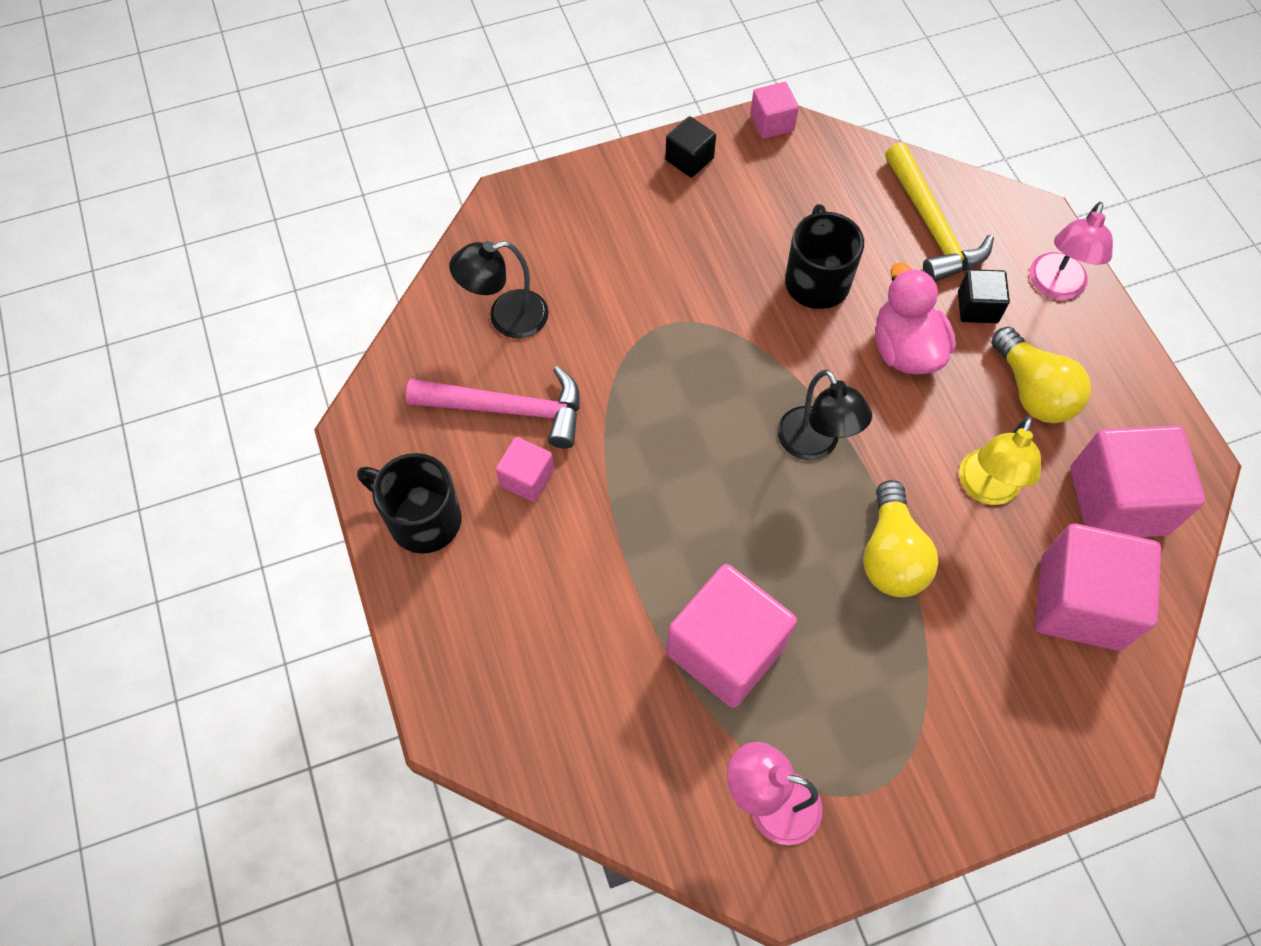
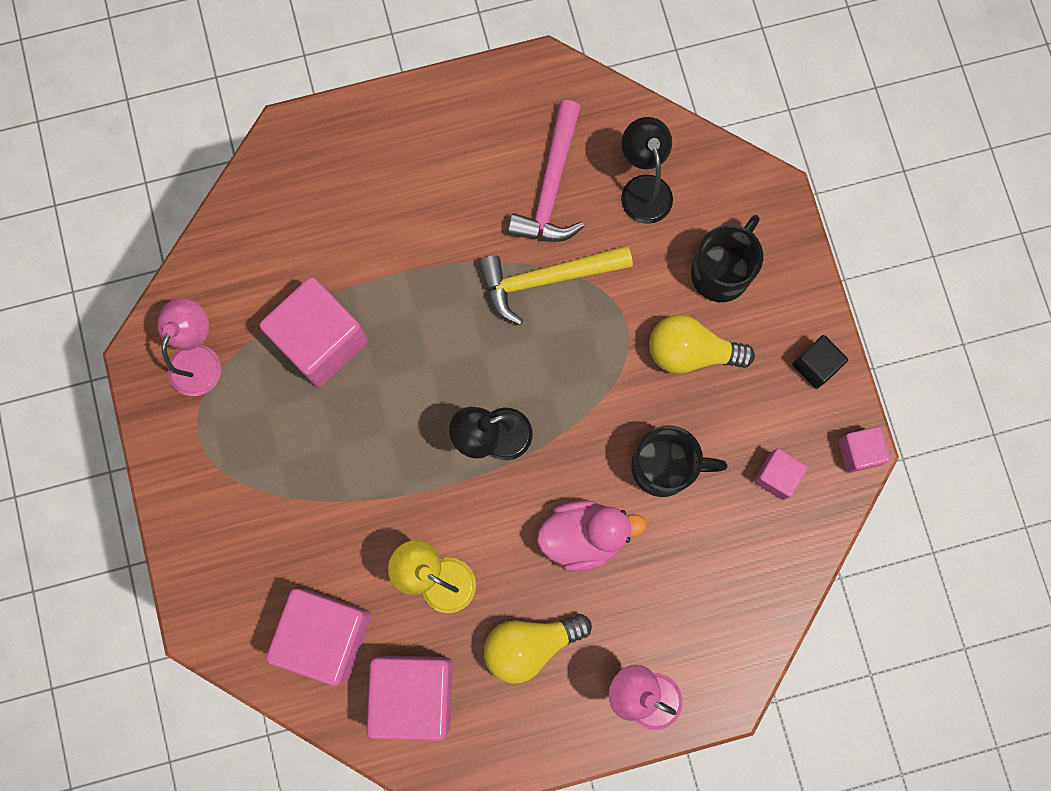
camera: 95 degrees right, 15 degrees up
black mug [357,453,461,554] -> black mug moved to [691,215,763,302]
pink cube [496,437,554,502] -> pink cube moved to [754,448,808,500]
yellow light bulb [863,480,938,597] -> yellow light bulb moved to [649,315,755,374]
yellow hammer [885,142,994,282] -> yellow hammer moved to [478,246,633,325]
black cube [958,269,1010,323] -> none

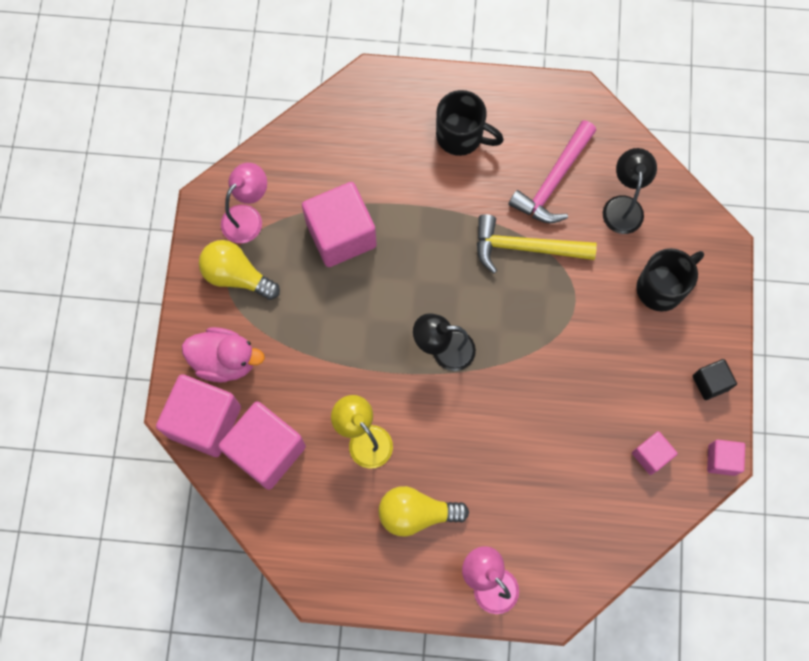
camera: 20 degrees right, 5 degrees down
pink cube [367,655,453,741] -> pink cube moved to [156,374,241,457]
pink duck [537,500,647,571] -> pink duck moved to [182,327,265,383]
black mug [631,425,727,497] -> black mug moved to [436,90,504,156]
yellow light bulb [649,315,755,374] -> yellow light bulb moved to [199,240,280,300]

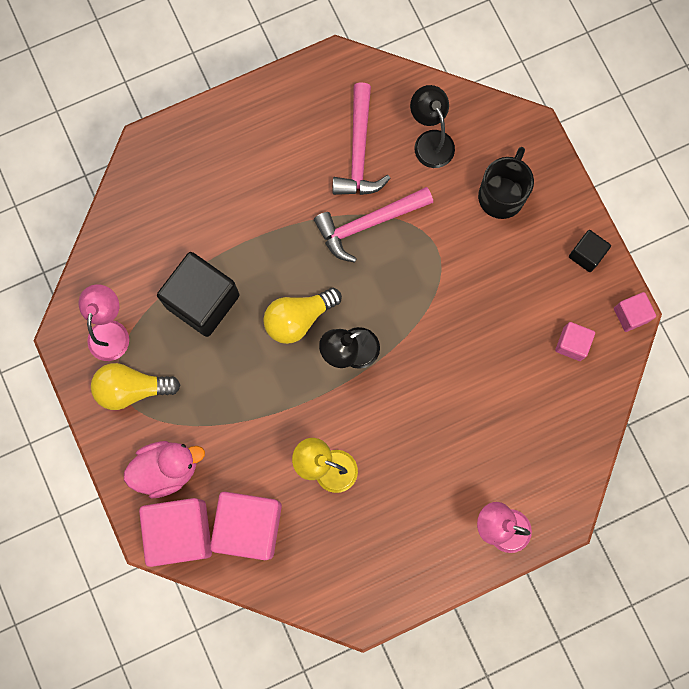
camera: 30 degrees left, 5 degrees up
pink cube [302,182,377,267] -> black cube [157,252,240,337]
yellow light bulb [378,486,469,537] -> yellow light bulb moved to [263,288,342,344]
black mug [436,90,504,156] -> none
yellow hammer [477,214,597,274] -> pink hammer [314,187,433,263]

